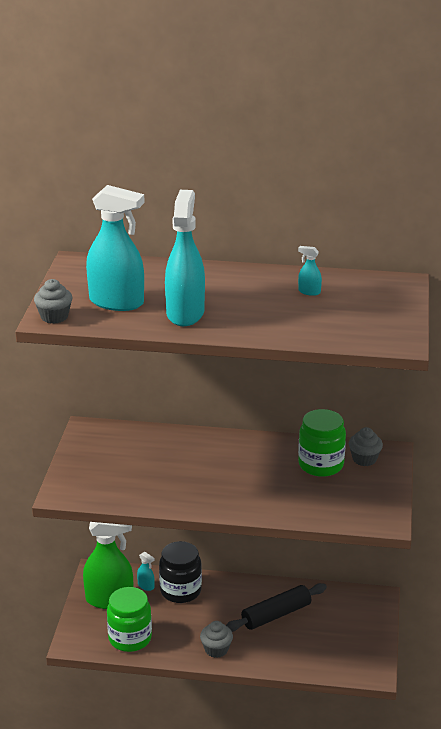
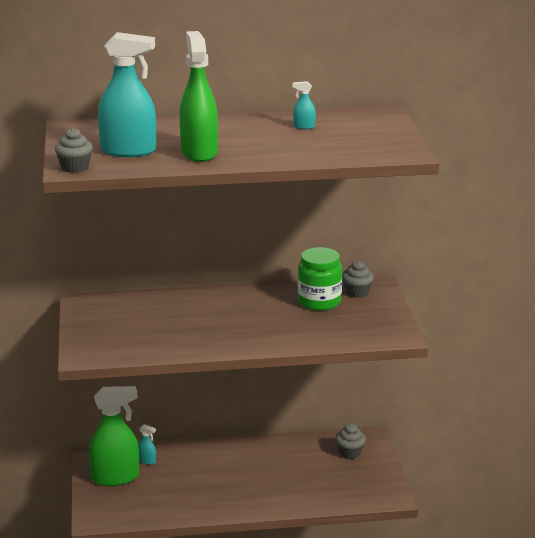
camera: 15 degrees left, 5 degrees down
green jar [107,587,152,652] -> none
black jar [159,541,202,603] -> none
turquoise spray bottle [165,190,205,326] -> green spray bottle [179,31,218,162]
grey cupcake [200,621,233,658] -> grey cupcake moved to [335,424,366,459]
black rolling pin [226,583,327,632] -> none

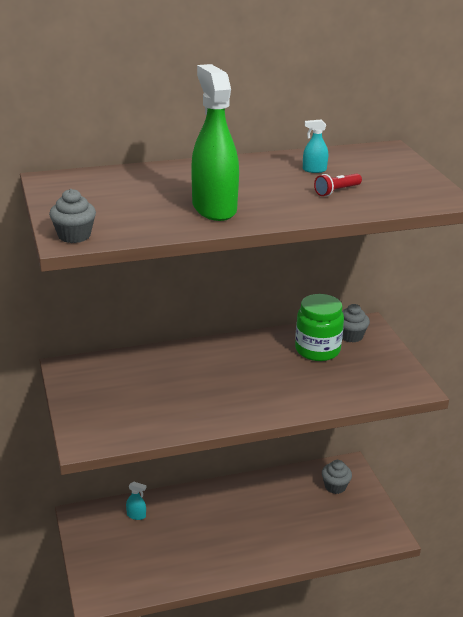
camera: 10 degrees left, 5 degrees up
green spray bottle [88,386,139,486] -> none
turquoise spray bottle [98,32,156,157] -> none
none -> red flashlight [314,174,362,196]

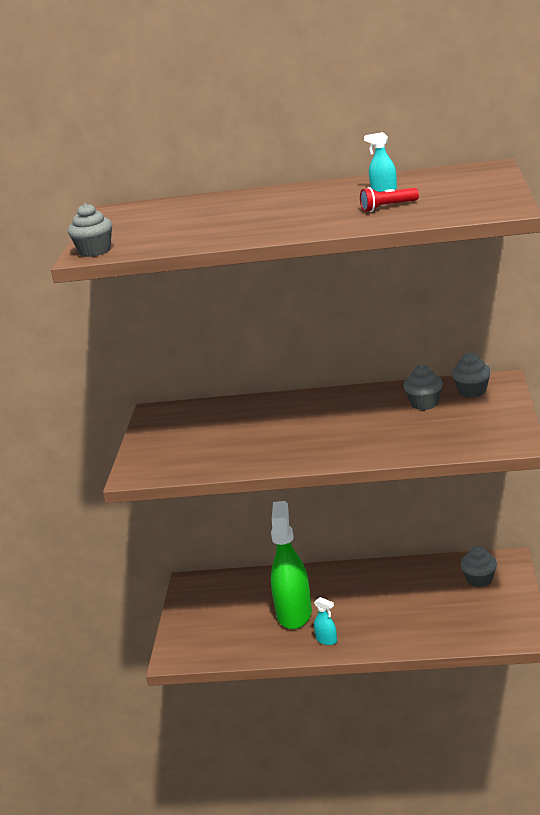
camera: 25 degrees right, 5 degrees down
turquoise spray bottle [126,482,146,520] -> turquoise spray bottle moved to [314,597,337,645]
green spray bottle [191,64,239,221] -> green spray bottle moved to [271,501,312,629]
green jar [295,294,344,361] -> grey cupcake [403,364,443,410]

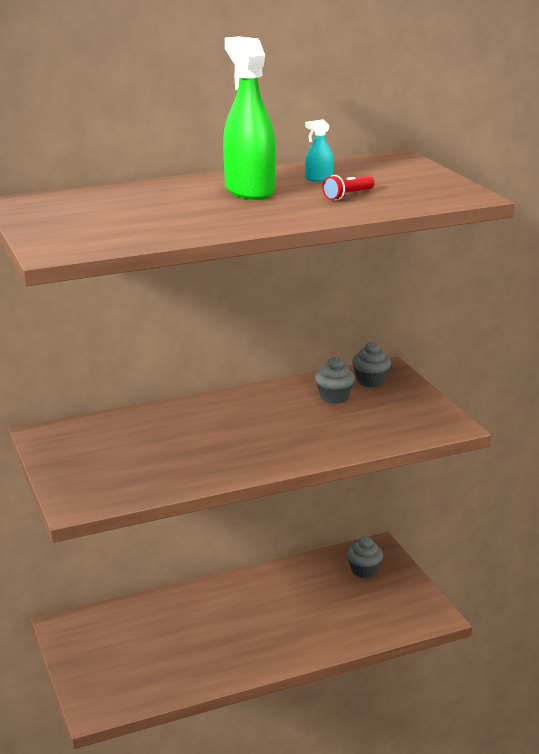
camera: 30 degrees left, 0 degrees up
grey cupcake [68,203,112,257] -> none
green spray bottle [271,501,312,629] -> green spray bottle moved to [223,36,276,200]
turquoise spray bottle [314,597,337,645] -> none

